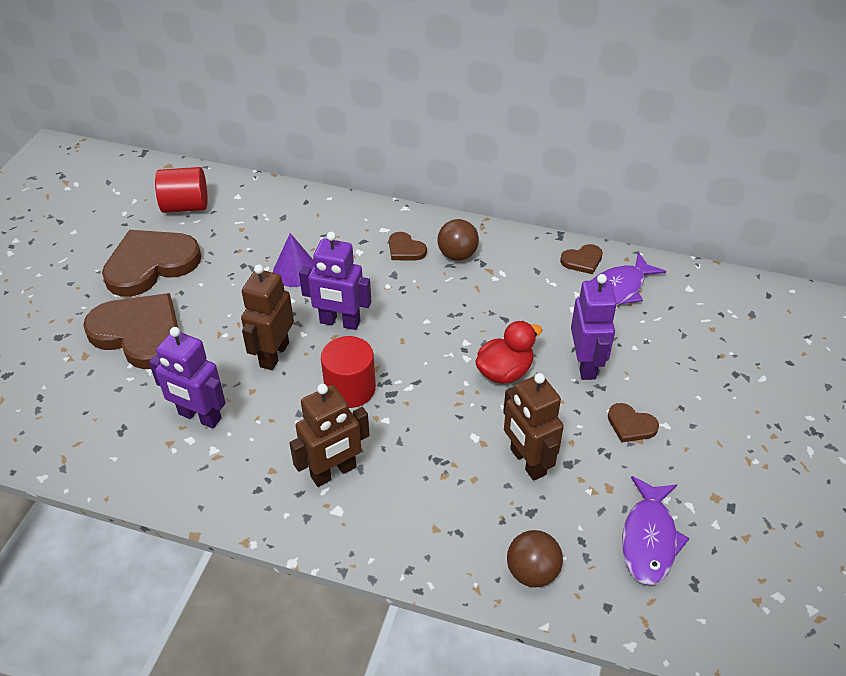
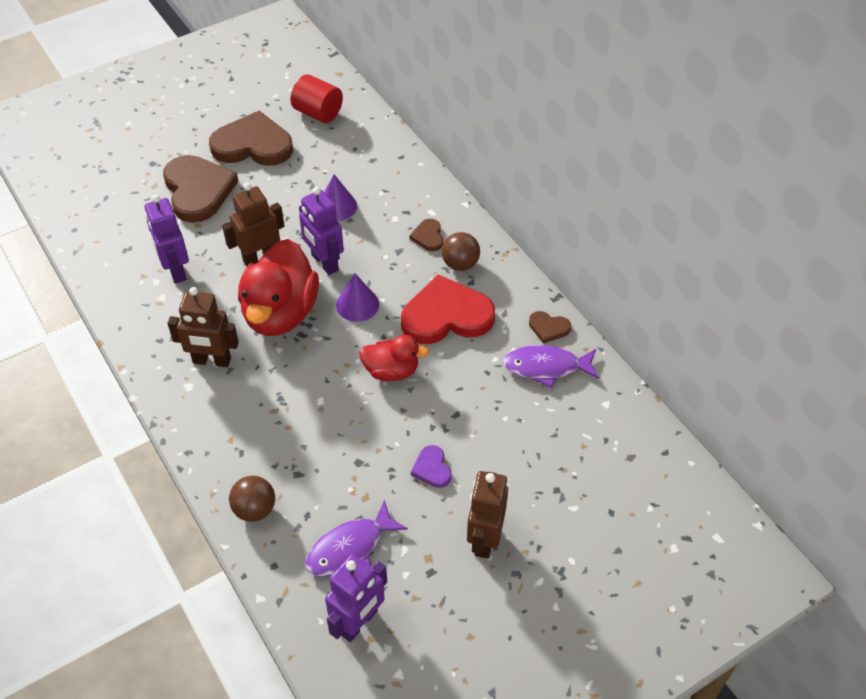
camera: 40 degrees right, 5 degrees up
red cylinder [321,336,376,408] -> red duck [238,239,319,336]
brown robot [503,373,564,481] -> brown robot moved to [467,471,508,559]
purple robot [571,274,617,380] -> purple robot moved to [325,554,387,642]
brown heart [608,403,659,443] -> purple heart [411,445,452,488]
none -> purple cone [336,274,379,322]
none -> red heart [401,274,495,344]

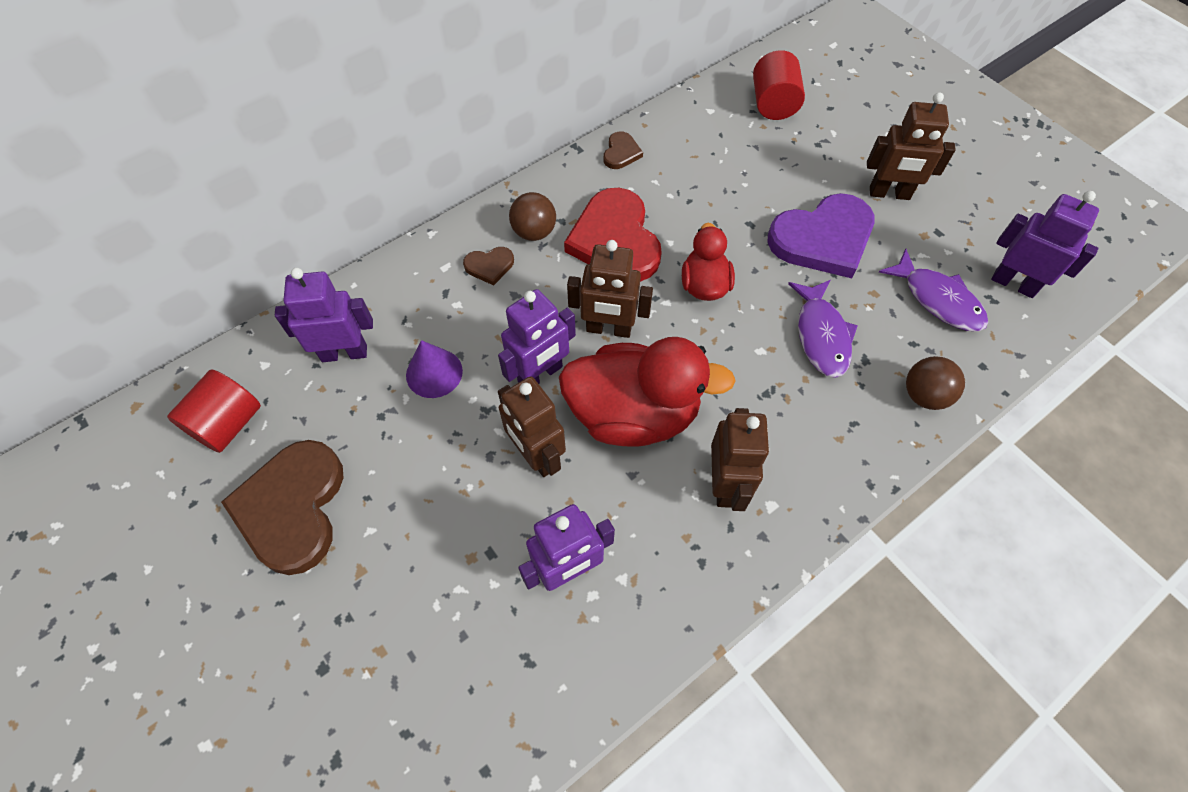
camera: 95 degrees left, 10 degrees up
brown heart [163,155,238,223] -> none
purple cone [336,274,379,322] -> brown robot [567,240,653,338]
purple heart [411,445,452,488] -> purple heart [767,193,874,278], size x2.23
purple fish [503,345,599,388] -> purple fish moved to [788,280,858,378]
none -> purple robot [275,268,373,362]
none -> red cylinder [753,50,805,120]

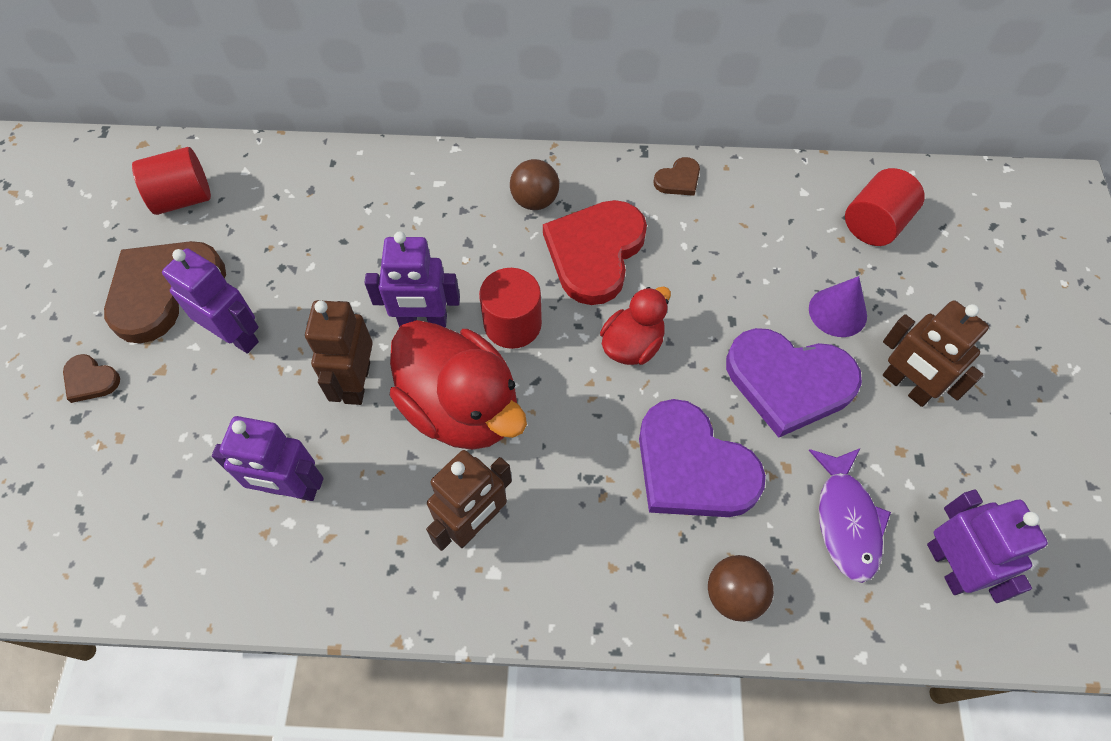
camera: 40 degrees right, 0 degrees up
purple robot [275,268,373,362] -> purple robot moved to [162,248,259,353]
purple cone [406,340,463,398] -> purple cone moved to [809,276,867,337]
brown heart [463,247,514,285] -> brown heart moved to [63,354,120,403]
brown robot [567,240,653,338] -> red cylinder [479,268,542,349]
purple fish [788,280,858,378] -> purple heart [639,399,766,517]

